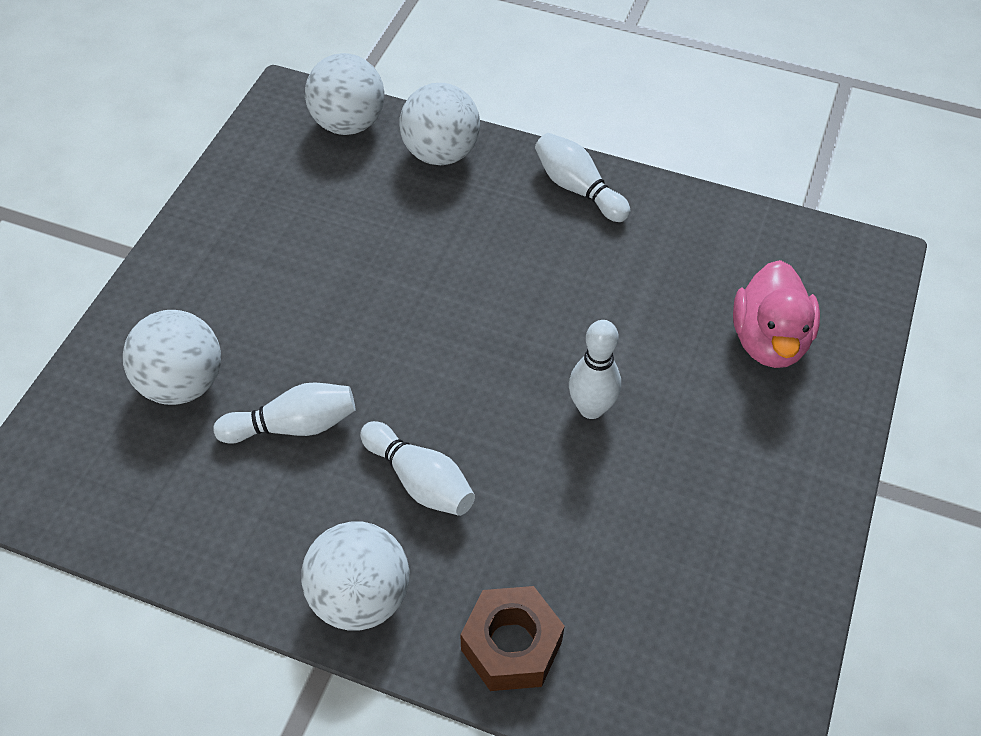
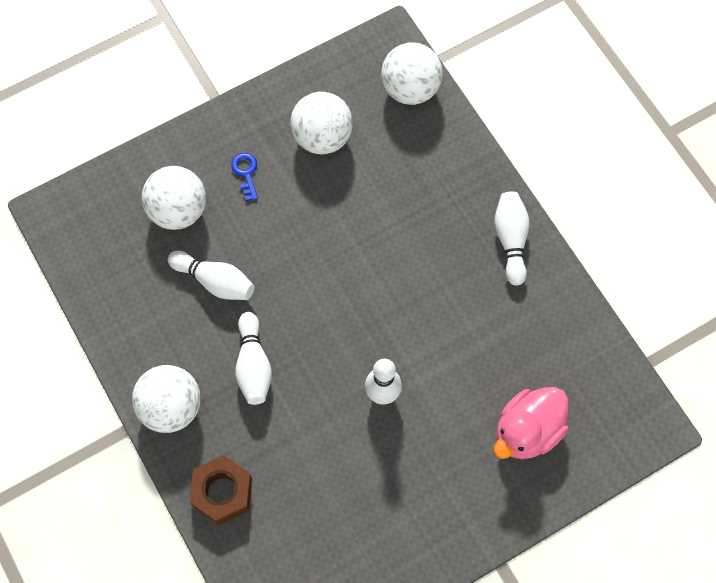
camera: 40 degrees right, 15 degrees up
white ball [399,83,480,165] -> white ball moved to [290,92,353,154]
none -> blue key [231,153,258,201]

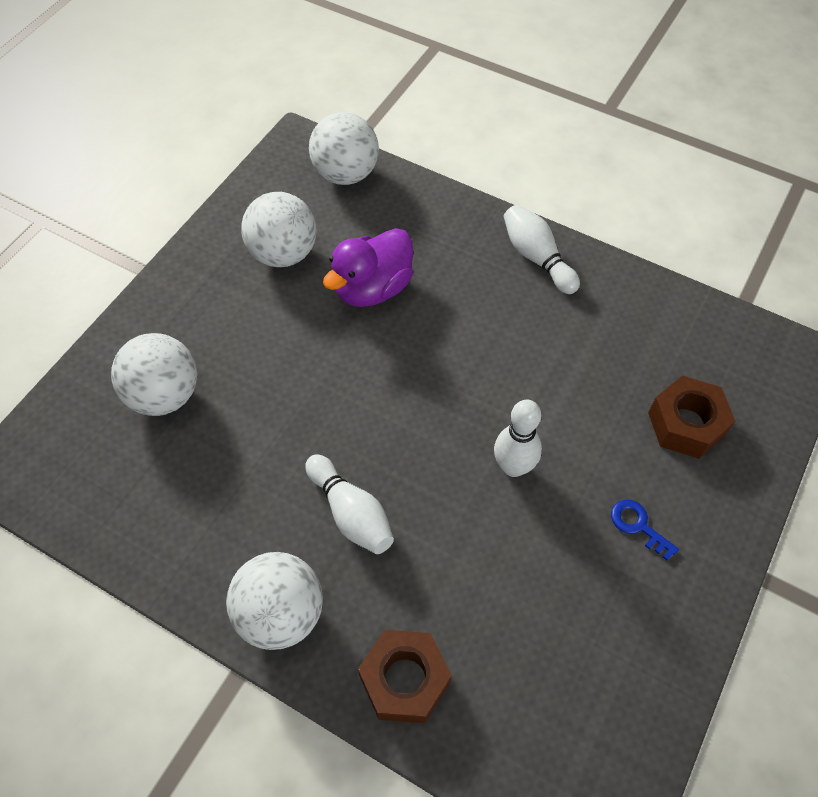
camera: 30 degrees left, 10 degrees down
white bowling pin [168,251,254,300] -> none
blue key [231,153,258,201] -> blue key moved to [611,500,679,561]
pink duck [494,387,569,459] -> brown nut [648,376,735,459]
none -> purple duck [323,228,413,307]

